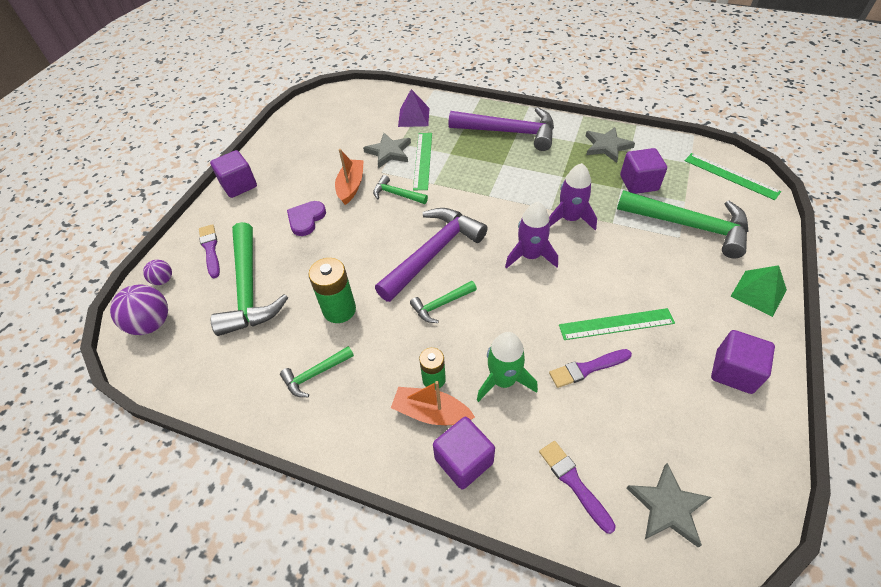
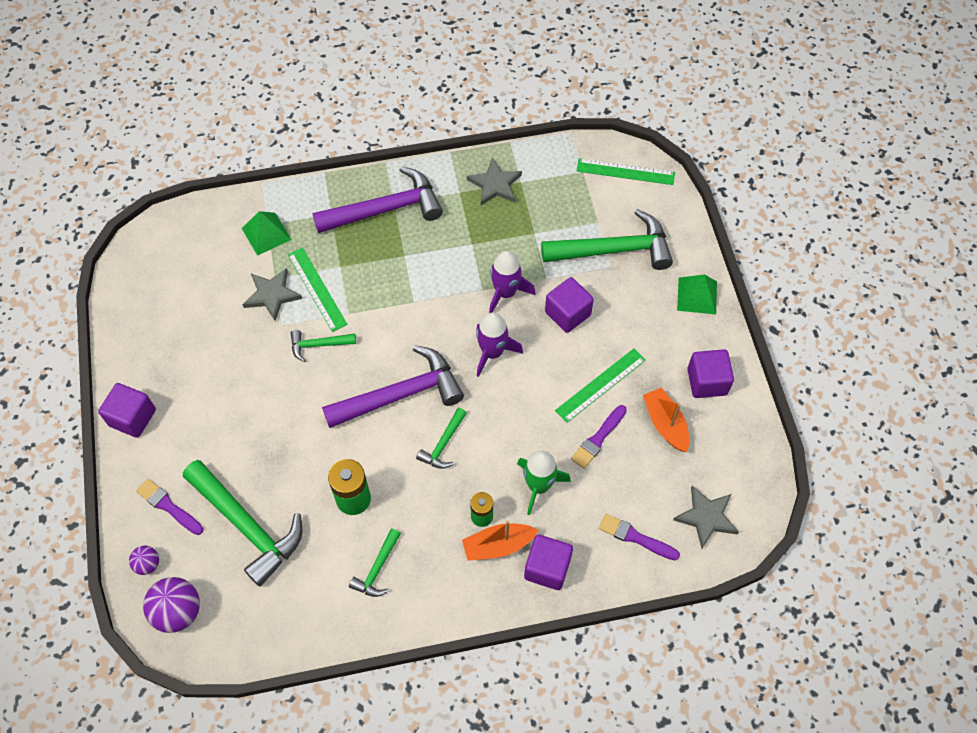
camera: 35 degrees left, 10 degrees up
purple heart [287,201,326,236] -> none
orange boat [335,149,364,205] -> orange boat moved to [643,388,689,452]
purple hammer [375,208,488,302] -> purple hammer turned 60 degrees clockwise [322,345,464,428]
purple pyramid [398,89,429,127] -> green pyramid [242,211,291,256]
purple cube [620,148,667,194] -> purple cube moved to [545,277,594,333]

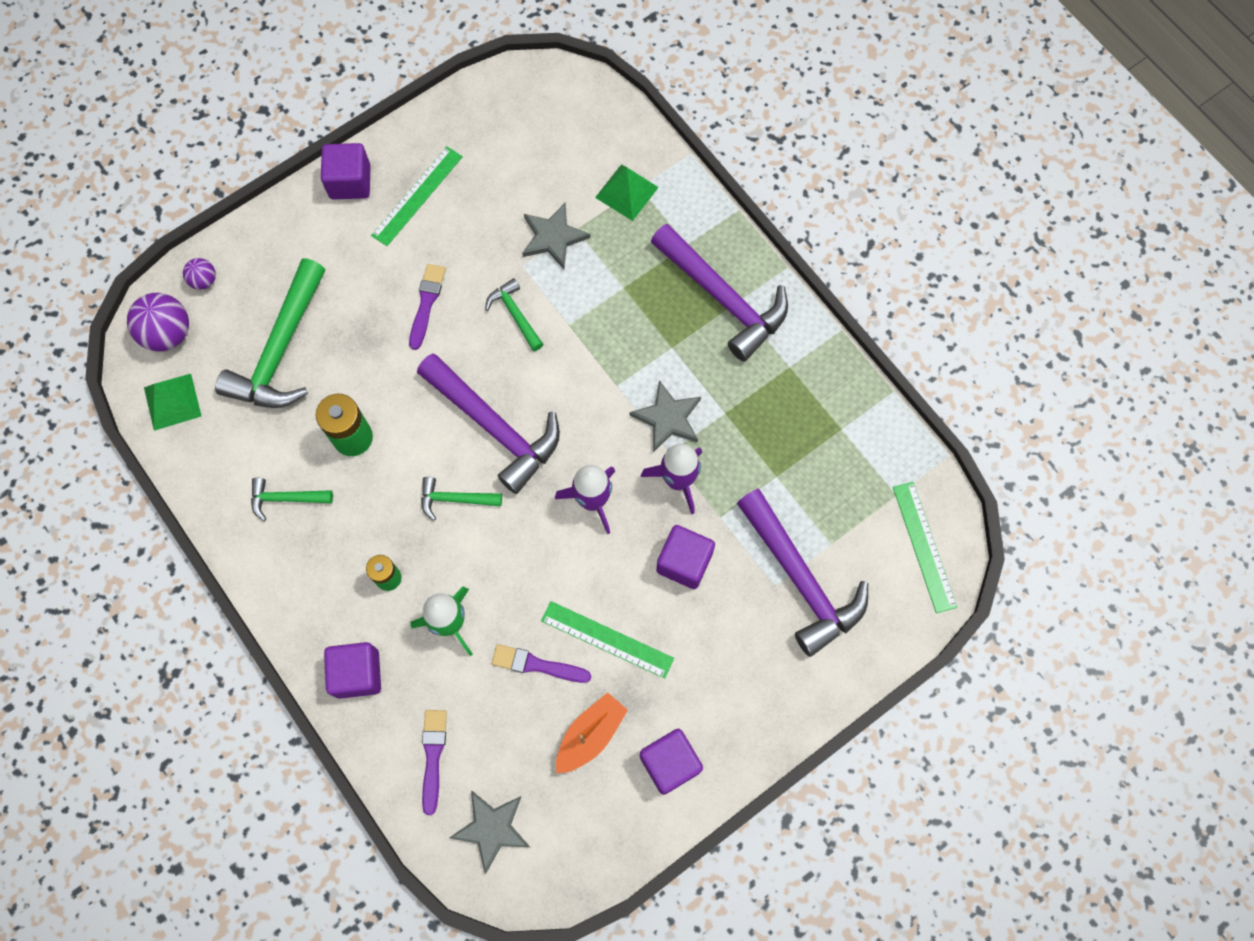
camera: 65 degrees right, 10 degrees up
purple brush [136,479,204,535] -> purple brush moved to [409,264,446,350]
green ruler [288,248,348,332] -> green ruler moved to [371,147,463,246]
orange boat [462,521,539,561] -> none
grey star [467,158,522,205] -> grey star moved to [630,380,701,452]
green hammer [541,209,673,270] -> purple hammer [737,489,868,657]
green pyramid [677,275,717,314] -> green pyramid moved to [144,374,201,431]

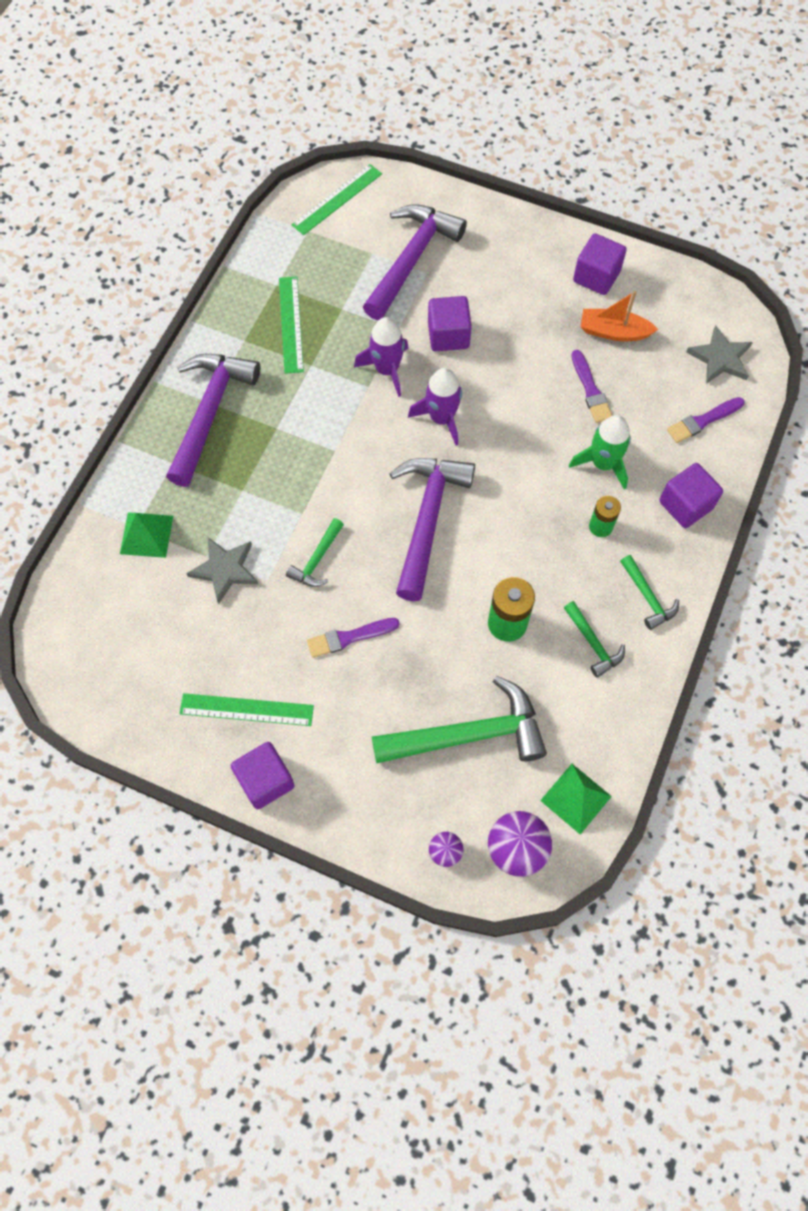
camera: 120 degrees left, 5 degrees down
green hammer [421,477,502,521] -> green hammer moved to [620,555,679,630]
green ruler [541,601,674,679] -> green ruler moved to [279,276,304,374]
grey star [630,380,701,452] -> none

